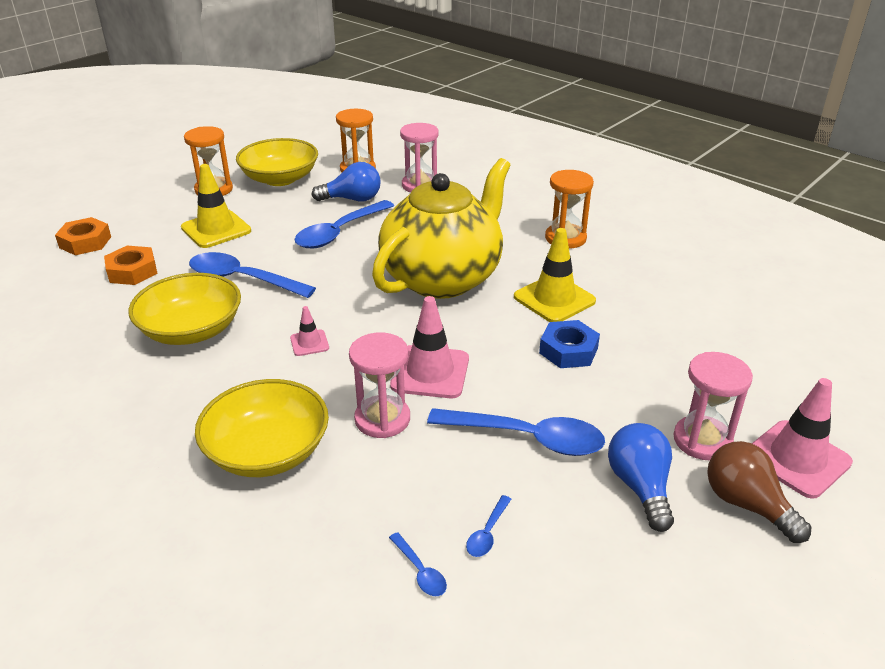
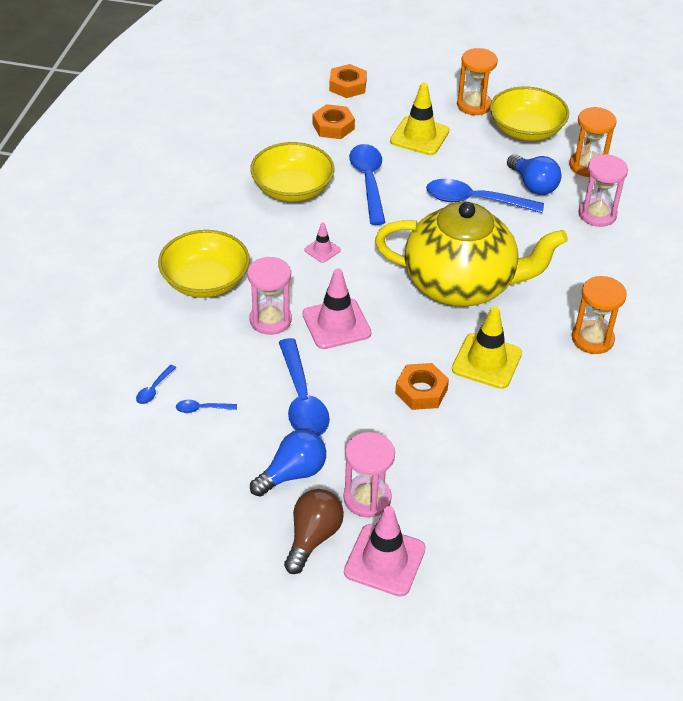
camera: 60 degrees right, 10 degrees up
blue nut [539,320,600,368] -> orange nut [395,363,449,410]

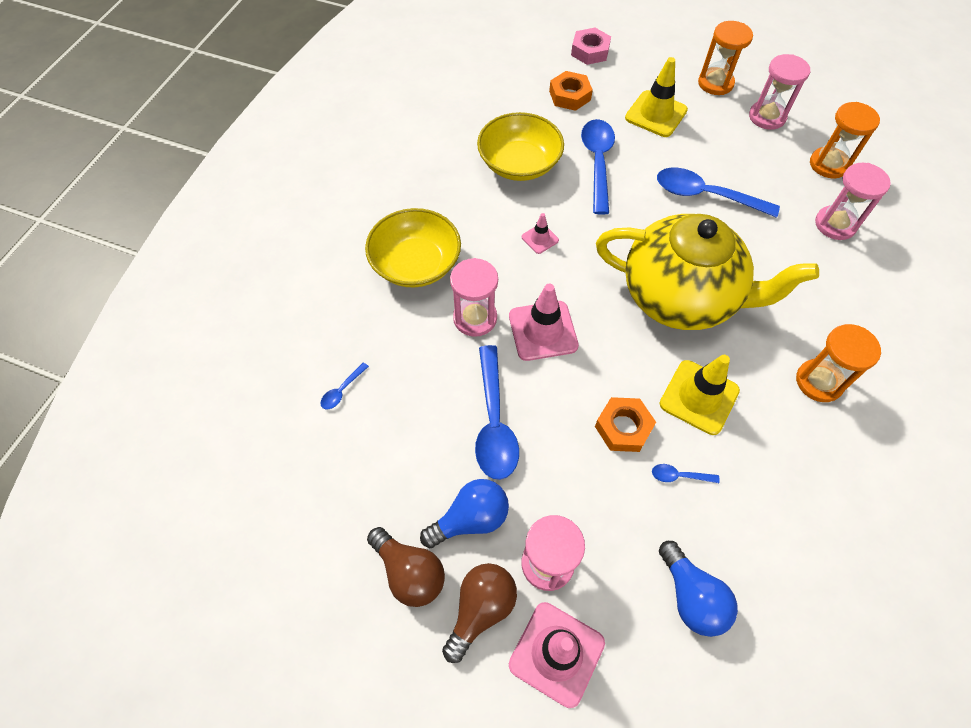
camera: 10 degrees right, 15 degrees up
blue spoon [176,400,237,413] -> blue spoon moved to [652,464,720,483]
orange nut [329,64,367,98] -> pink nut [571,28,611,65]
yellow bowl [490,86,569,141] -> pink hourglass [749,54,810,130]
blue light bulb [507,154,562,195] -> blue light bulb moved to [659,541,738,637]
none -> brown light bulb [367,527,445,607]

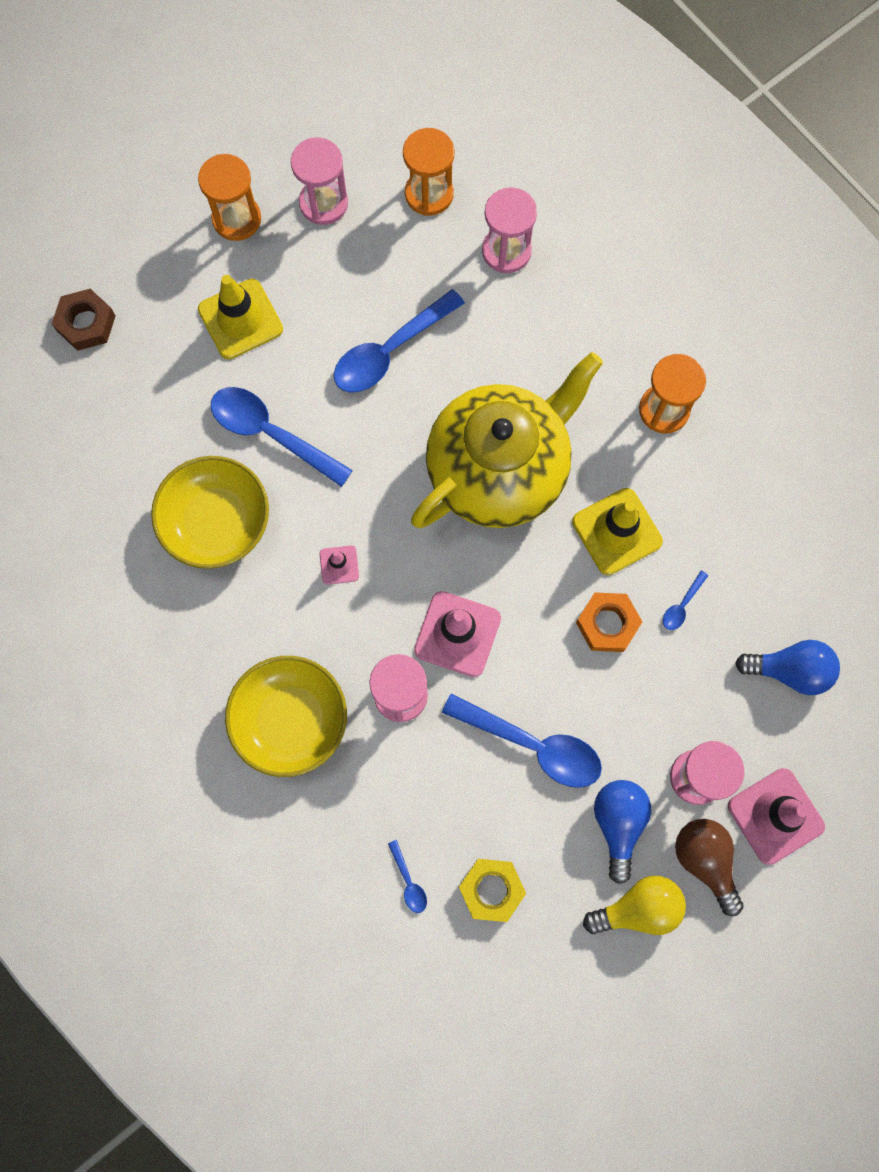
camera: 60 degrees left, 15 degrees up
brown light bulb [367,527,445,607] -> yellow light bulb [583,876,686,935]
orange nut [549,71,593,111] -> none
pink nut [571,28,611,65] -> brown nut [52,289,116,351]
none -> yellow nut [459,859,526,922]

